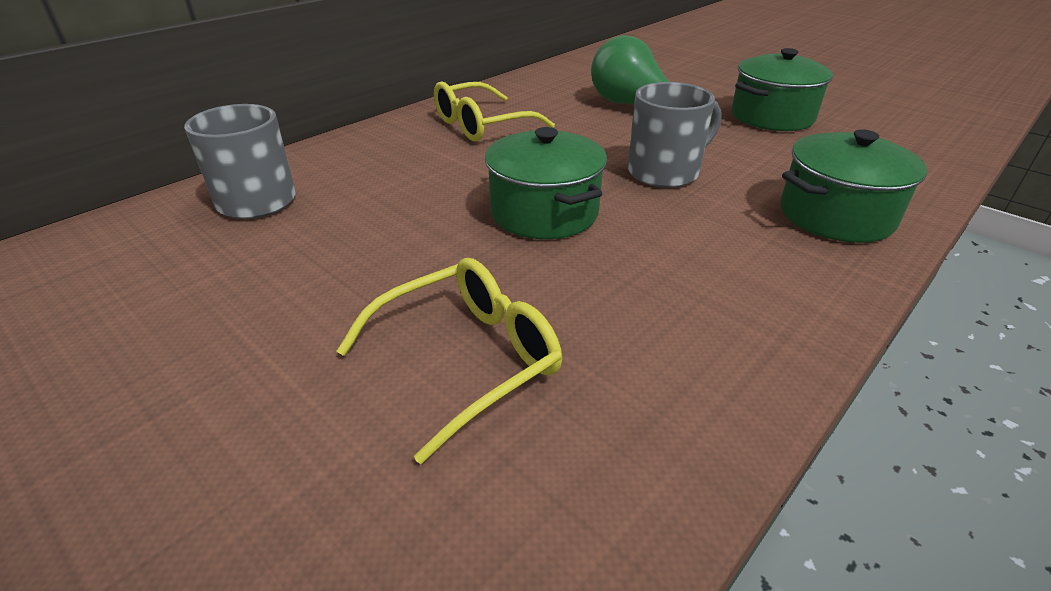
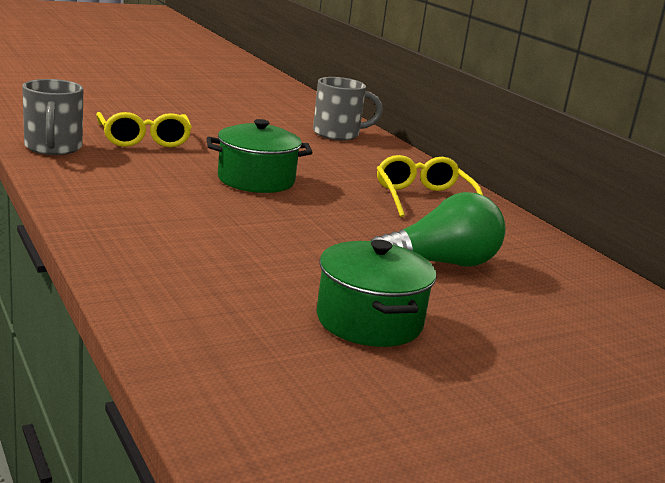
camera: 105 degrees right, 15 degrees down
grey mug [628,82,722,188] -> grey mug moved to [22,79,83,155]
green pot [780,130,927,243] -> none

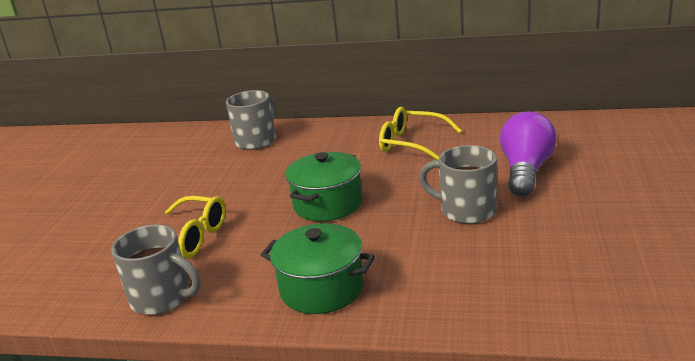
camera: 45 degrees left, 5 degrees up
green pot [317,239,437,347] -> green pot moved to [261,223,375,314]
green light bulb [371,192,506,267] -> purple light bulb [500,111,556,196]
none -> grey mug [419,145,497,224]

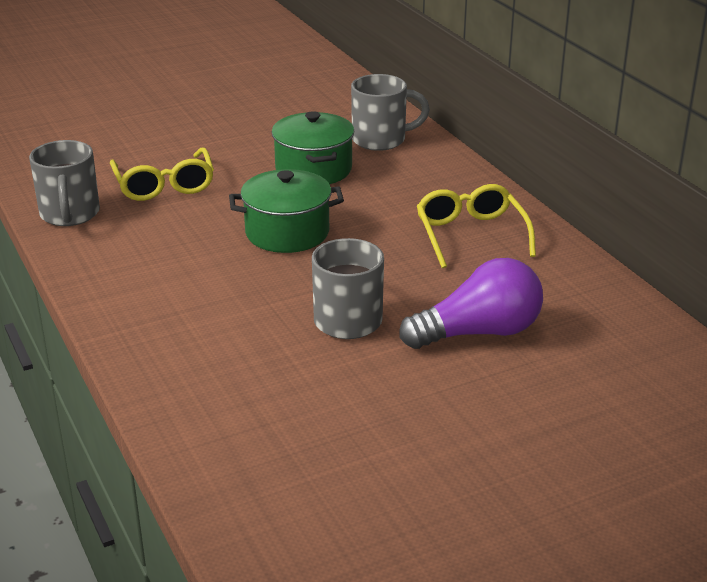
camera: 50 degrees right, 5 degrees up
green pot [261,223,375,314] -> green pot moved to [272,111,354,184]

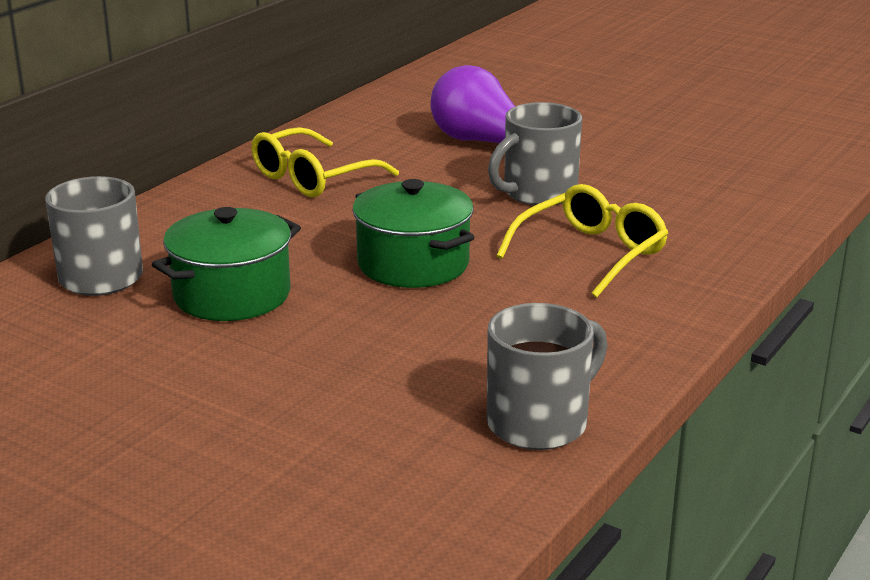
camera: 120 degrees left, 5 degrees down
yellow glasses [110,148,214,201] -> yellow glasses moved to [497,184,668,298]

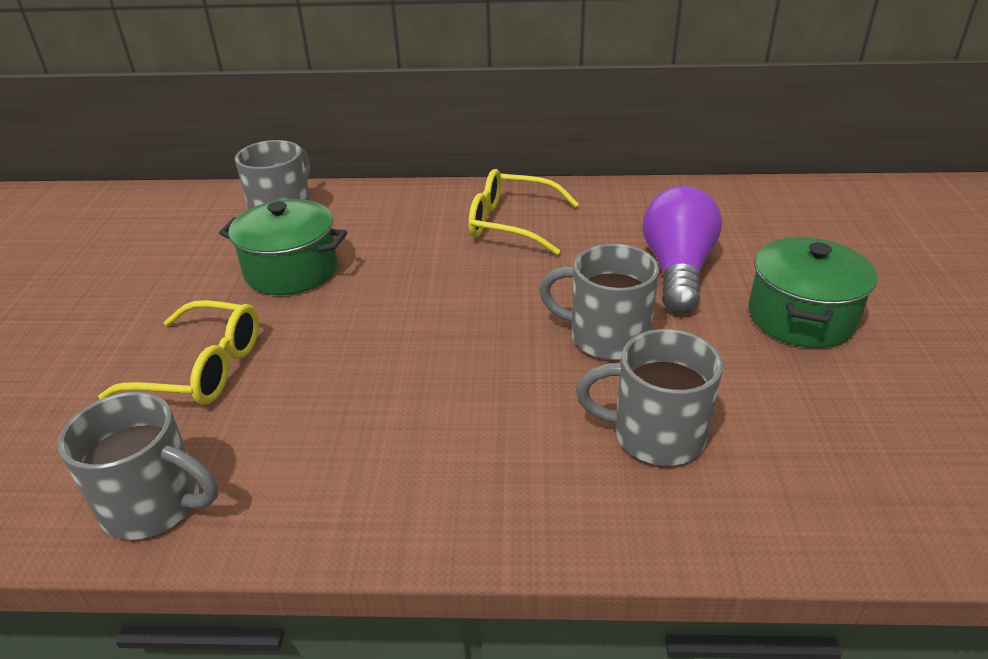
camera: 60 degrees right, 10 degrees up
green pot [352,179,475,288] -> green pot moved to [749,237,877,348]
yellow glasses [497,184,668,298] -> yellow glasses moved to [98,300,259,405]
none -> grey mug [576,329,723,466]

